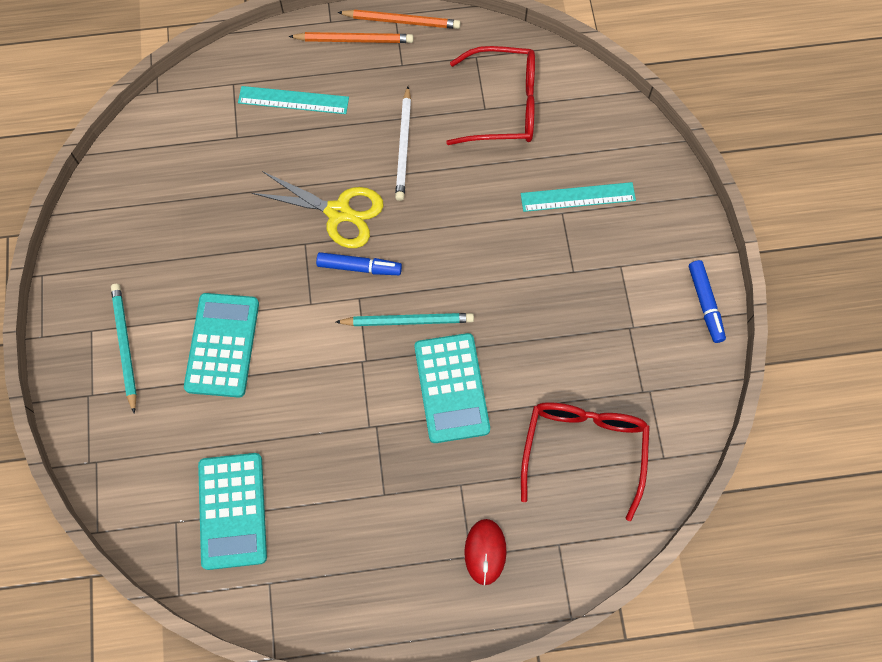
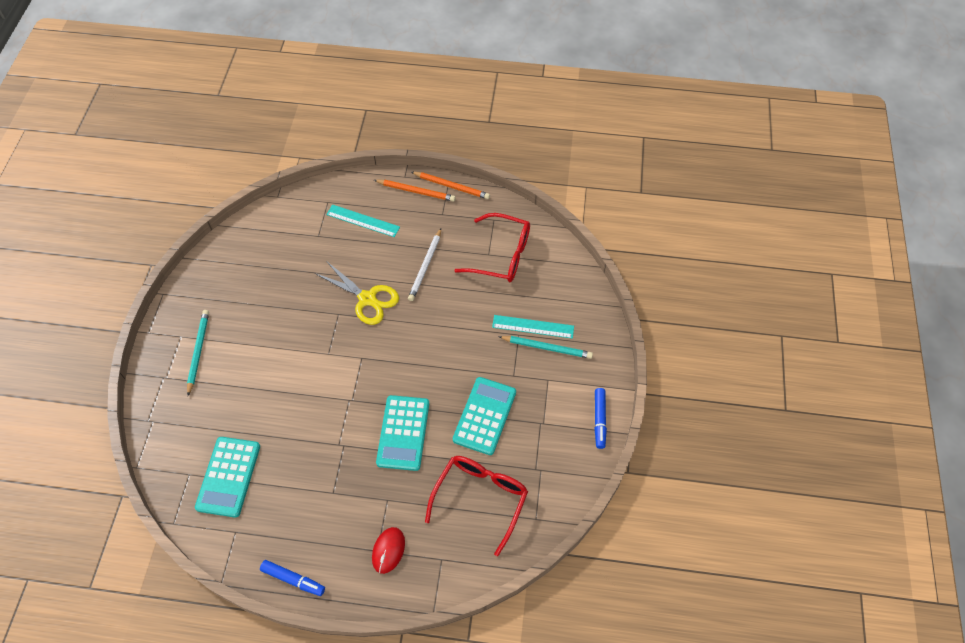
camera: 15 degrees right, 10 degrees down
turquoise calculator [184,293,259,398] -> turquoise calculator moved to [453,377,516,455]
blue marker [316,252,402,275] -> blue marker moved to [260,560,325,596]
turquoise pencil [336,313,474,326] -> turquoise pencil moved to [498,336,593,359]

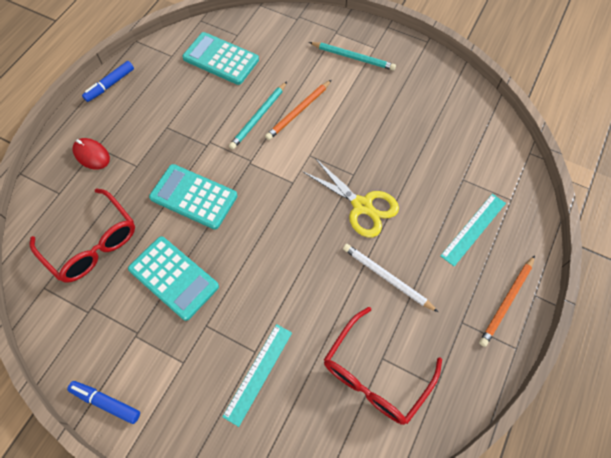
camera: 110 degrees right, 5 degrees up
yellow scissors [315,261,399,325] -> yellow scissors turned 105 degrees counterclockwise [303,158,399,237]
orange pencil [411,172,490,199] -> orange pencil moved to [265,80,332,140]
turquoise pencil [498,336,593,359] -> turquoise pencil moved to [229,82,287,149]

